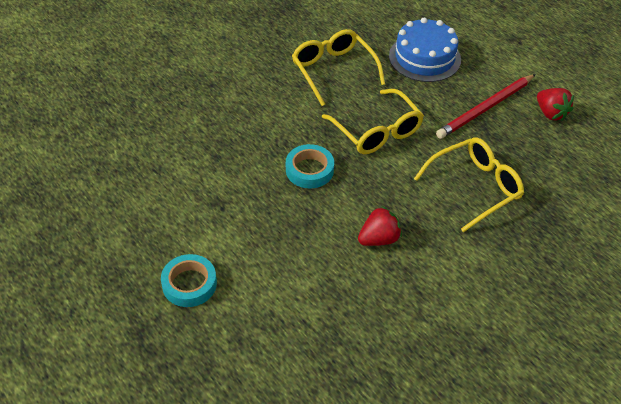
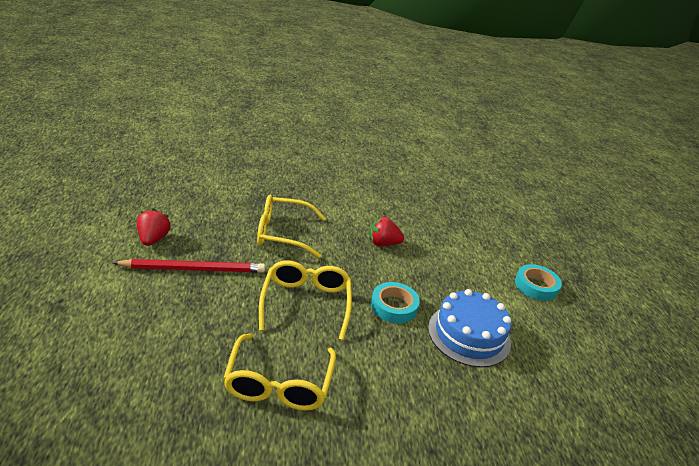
camera: 150 degrees left, 15 degrees down
blue cake [389,18,461,82] -> blue cake moved to [428,289,511,367]

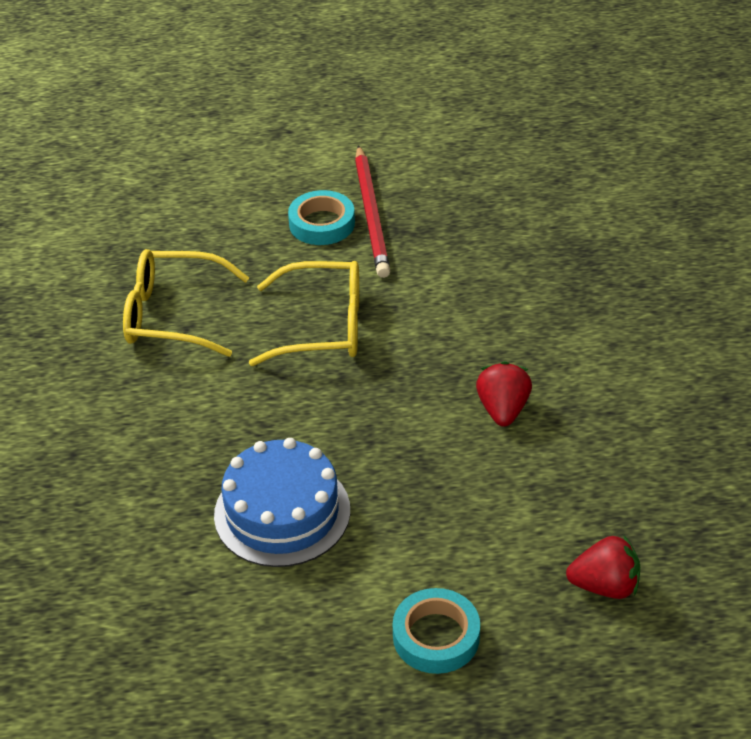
camera: 95 degrees right, 10 degrees up
red strawberry [137,209,170,246] -> red strawberry moved to [566,536,640,599]
yellow glasses [257,195,326,258] -> none
turquoise tape [371,282,420,323] -> turquoise tape moved to [288,190,355,245]

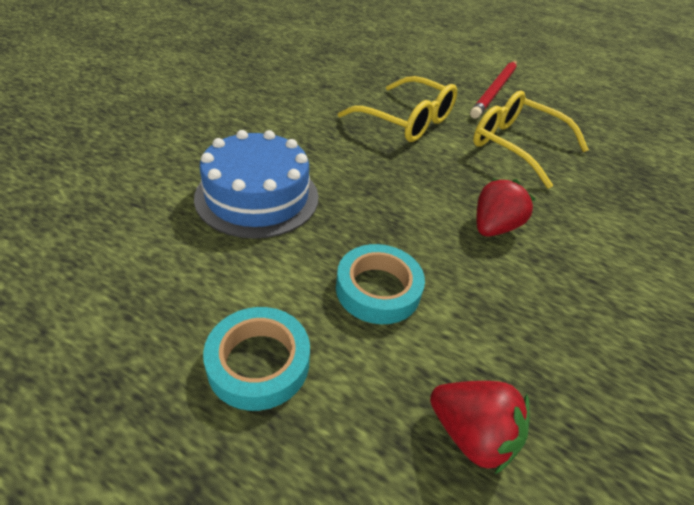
camera: 30 degrees right, 0 degrees up
yellow glasses [123,249,249,357] -> yellow glasses moved to [473,91,589,189]
turquoise tape [288,190,355,245] -> turquoise tape moved to [336,244,425,324]

